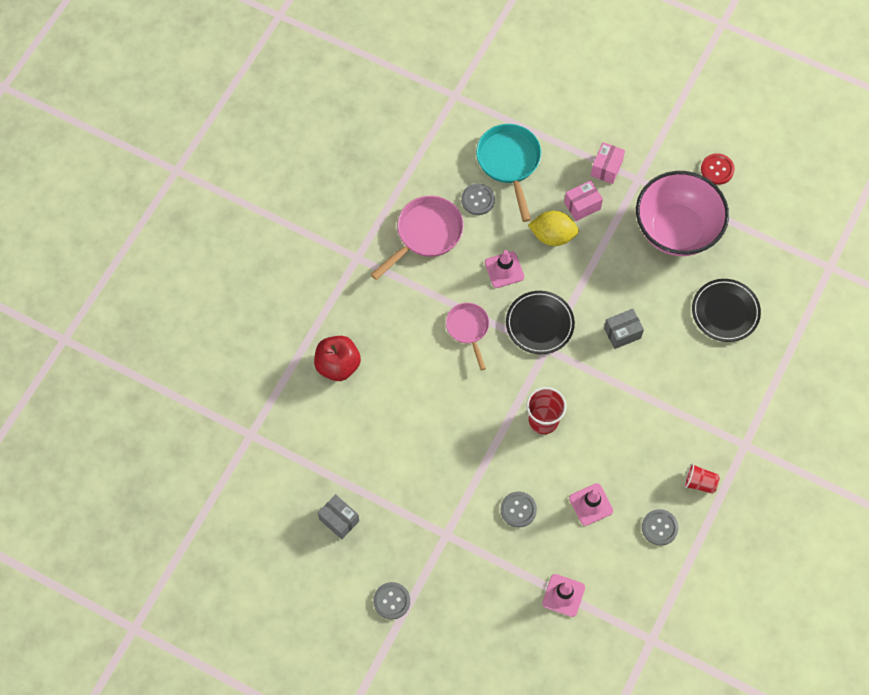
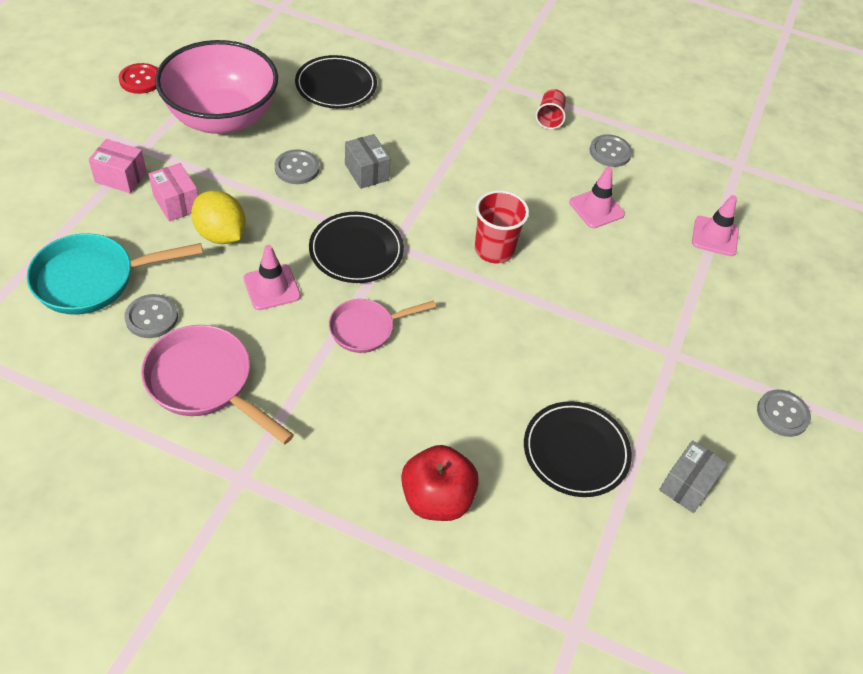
camera: 100 degrees left, 15 degrees down
grey button [501,491,537,527] -> grey button moved to [275,150,319,184]
yellow lemon [528,211,579,246] -> yellow lemon turned 45 degrees counterclockwise [191,190,246,244]
none -> black plate [524,401,632,497]

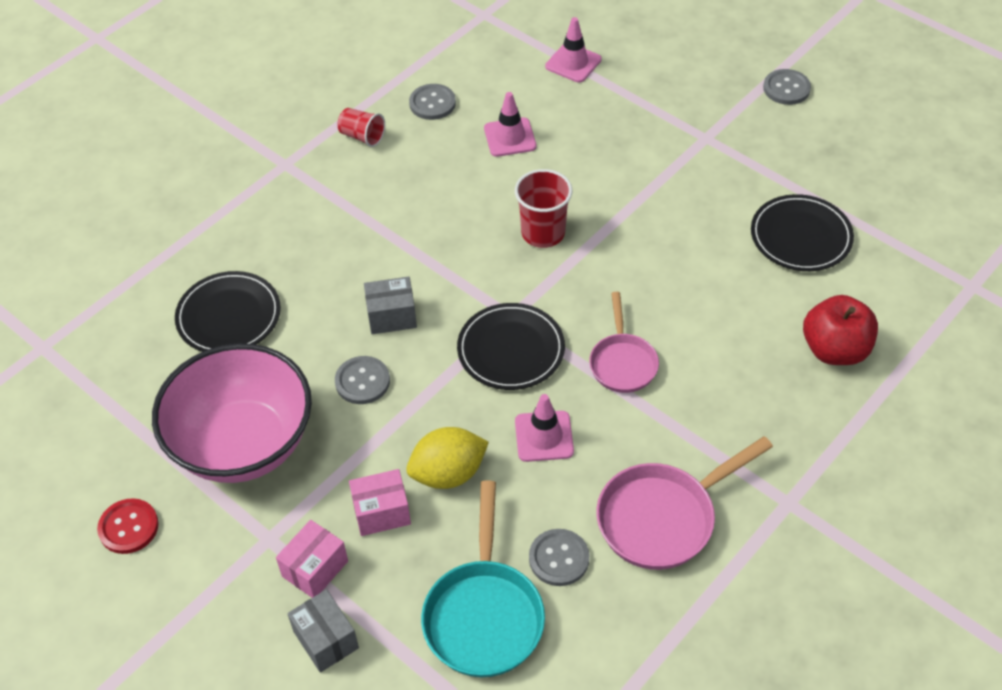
camera: 65 degrees left, 0 degrees up
grey box [659,440,727,513] -> grey box moved to [287,589,359,673]

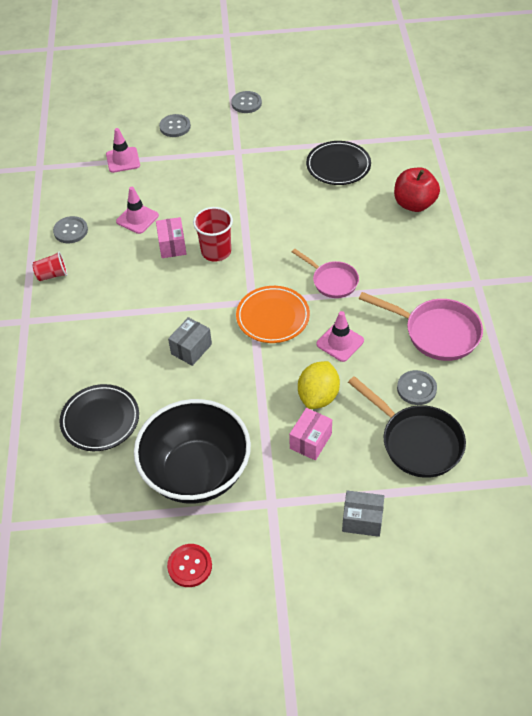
camera: 45 degrees left, 0 degrees up
pink bowl [152,343,312,483] -> black bowl [134,399,251,504]
pink box [276,520,348,598] -> pink box moved to [156,217,186,258]
grey button [335,356,390,404] -> grey button moved to [159,114,191,137]
turquoise pan [421,480,545,677] -> black pan [348,376,466,478]
black plate [457,303,565,390] -> orange plate [236,286,310,343]
pink pan [596,436,773,570] -> pink pan turned 75 degrees counterclockwise [359,292,483,361]

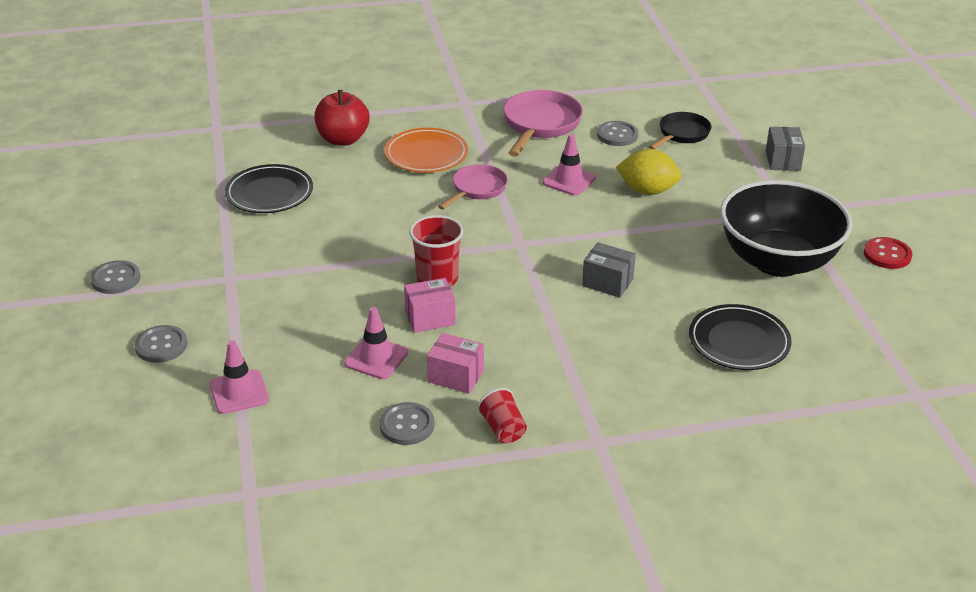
camera: 100 degrees left, 15 degrees down
orange plate [236,286,310,343] -> orange plate moved to [385,128,468,173]
pink box [289,408,332,460] -> pink box moved to [427,333,484,394]
black pan [348,376,466,478] -> black pan [649,112,711,149], size x0.64

